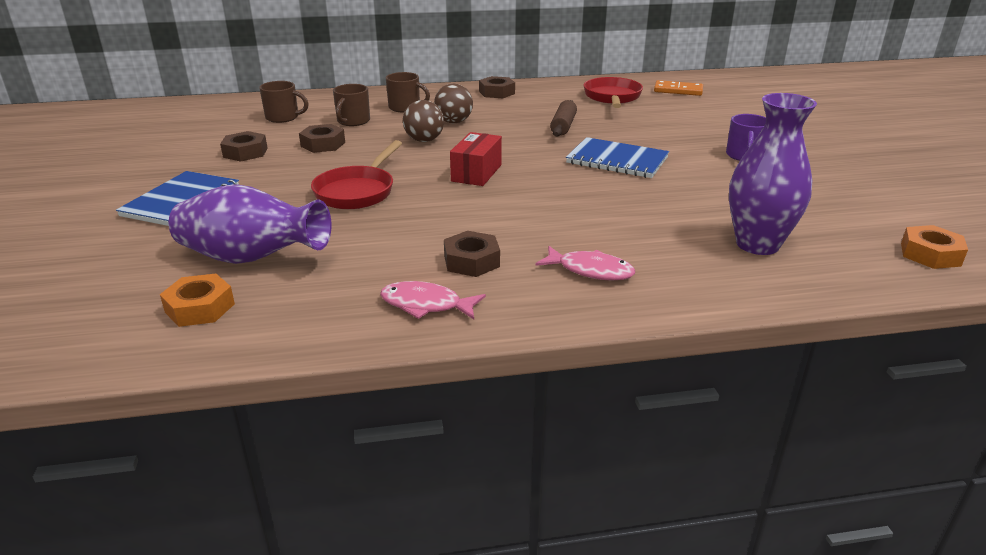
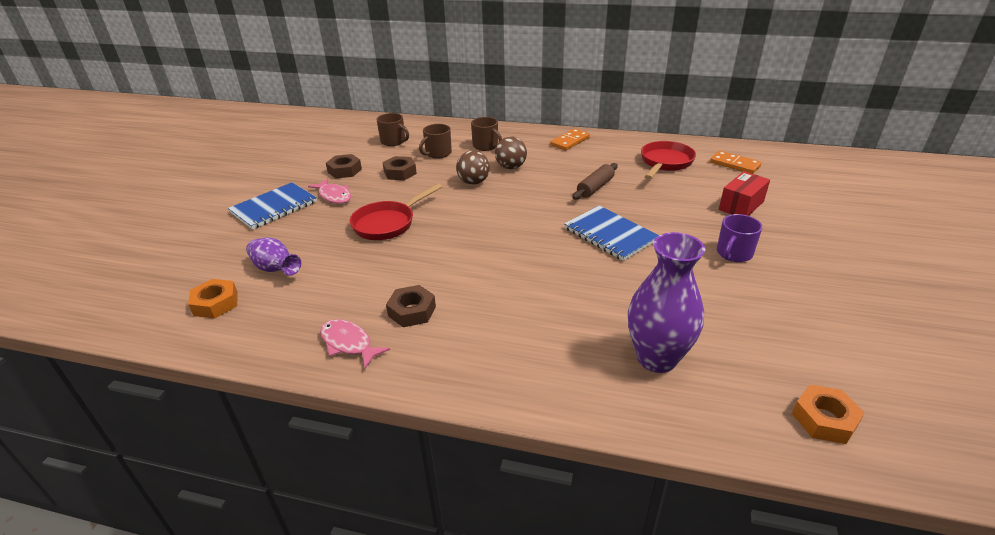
camera: 25 degrees right, 5 degrees up
purple vase [169,184,332,264] -> purple vase [246,237,301,276], size x0.60
red box [450,132,502,186] -> red box moved to [719,171,770,216]
brown nut [479,76,515,98] -> orange domino [550,129,590,150]
pink fish [535,246,635,280] -> pink fish moved to [308,178,351,204]

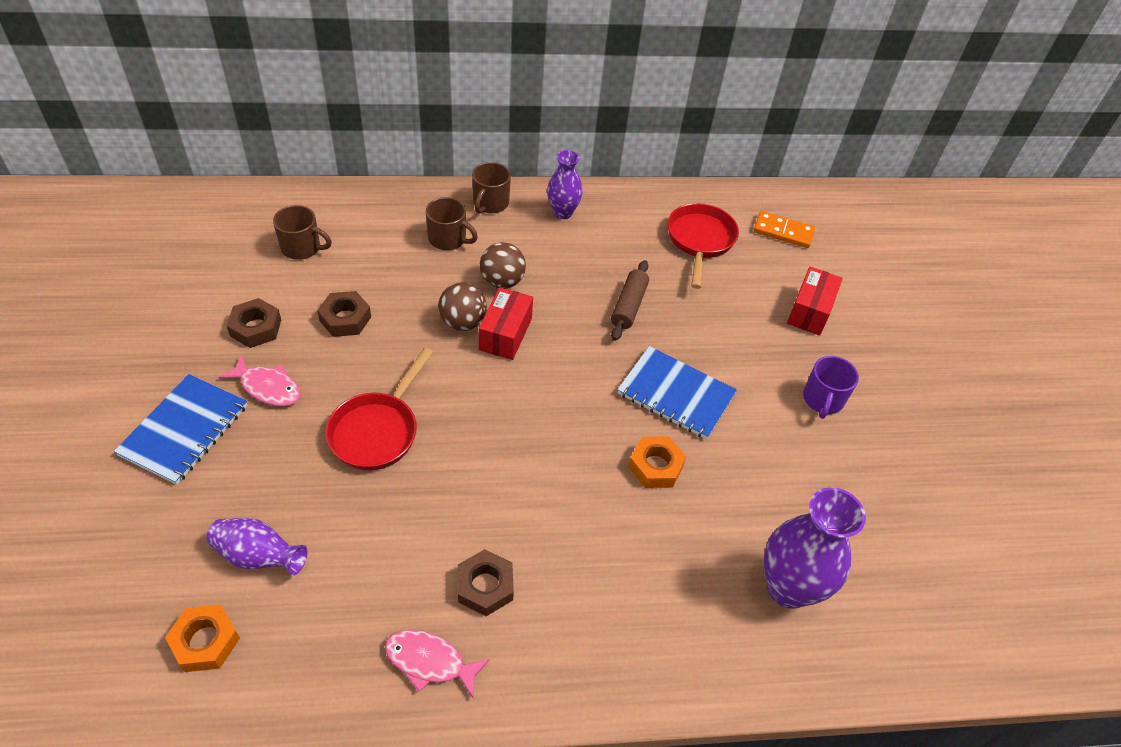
camera: 25 degrees left, 15 degrees up
brown mug [419,124,452,159] -> brown mug moved to [472,162,511,214]
orange domino [550,129,590,150] -> purple vase [547,150,583,219]
orange nut [792,385,865,444] -> orange nut moved to [628,436,686,488]
none -> red box [479,287,533,360]

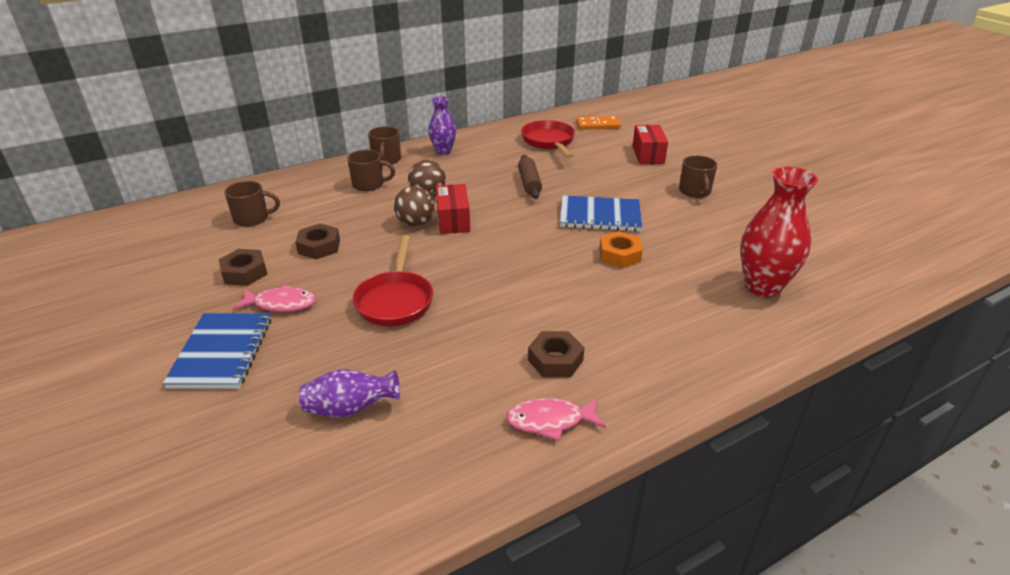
camera: 20 degrees left, 15 degrees down
orange nut [165,604,240,672] -> none
purple vase [764,487,866,609] -> red vase [740,167,818,297]
purple mug [803,356,859,419] -> brown mug [679,155,717,198]

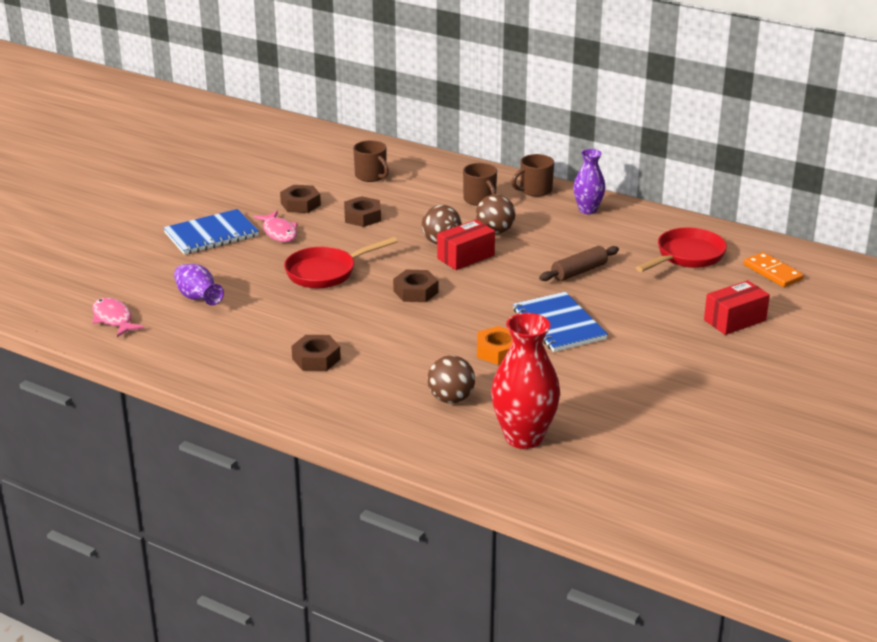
camera: 60 degrees right, 5 degrees down
pink fish [506,398,606,441] -> pink fish moved to [92,298,144,337]
brown mug [679,155,717,198] -> none
none -> brown nut [393,270,438,302]
none -> brown ball [427,355,475,403]

